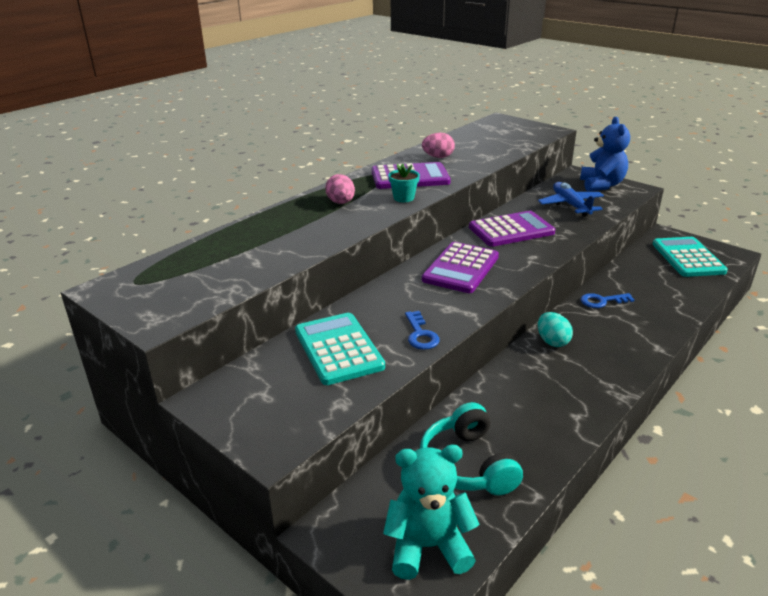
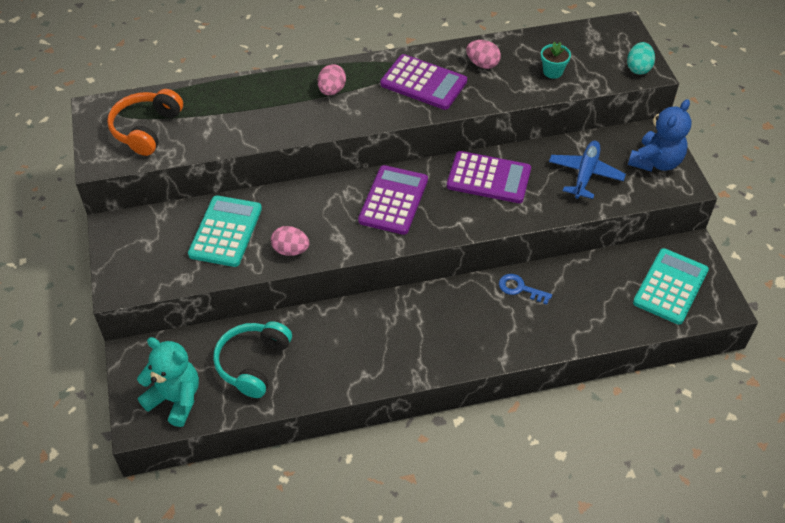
camera: 35 degrees right, 20 degrees up
turquoise flower pot [388,163,420,202] -> turquoise flower pot moved to [541,42,571,79]
blue key [405,311,440,350] -> pink egg [271,226,309,256]
purple calculator [422,242,499,293] -> purple calculator turned 135 degrees clockwise [358,165,428,235]
turquoise egg [538,312,573,347] -> turquoise egg moved to [627,42,655,75]
none -> orange headphones [107,89,183,156]

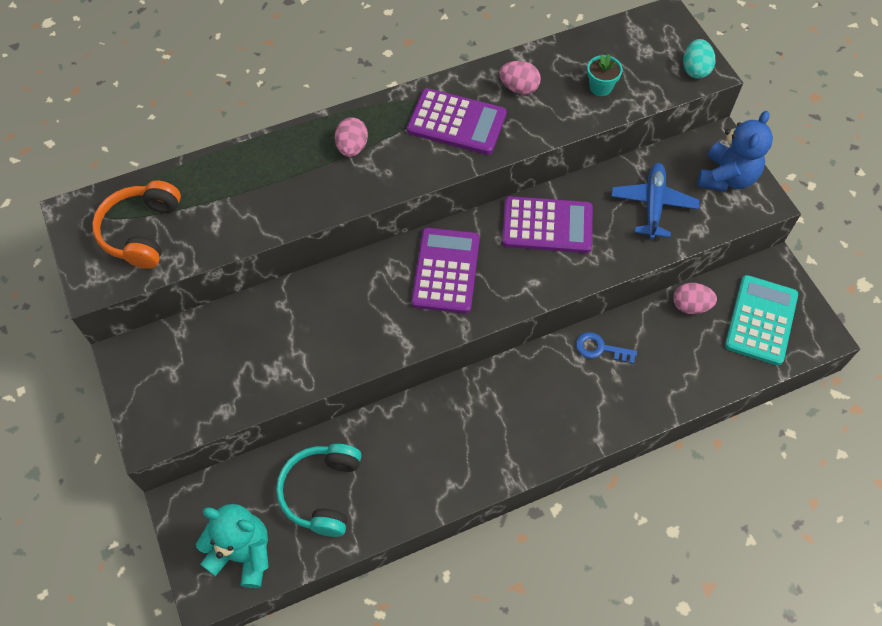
camera: 10 degrees left, 10 degrees up
turquoise calculator [188,195,262,267] -> none
pink egg [271,226,309,256] -> pink egg moved to [673,283,717,314]

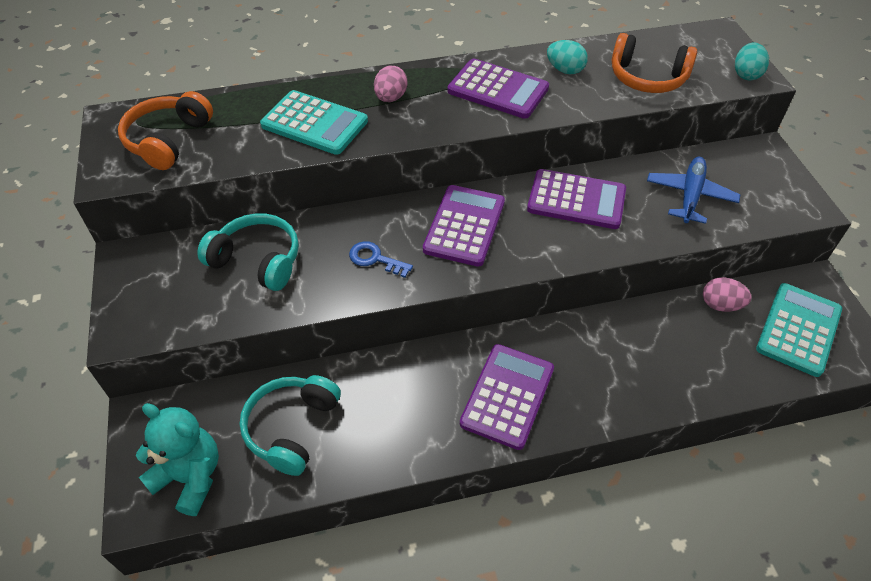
camera: 10 degrees right, 10 degrees down
pink egg [499,61,541,95] -> turquoise egg [547,40,588,75]
blue key [576,332,637,364] -> blue key moved to [349,241,413,278]
turquoise flower pot [587,54,623,96] -> orange headphones [612,33,697,93]
blue teddy bear [697,111,773,191] -> none
none -> turquoise headphones [197,213,299,291]
none -> turquoise calculator [260,90,368,155]
none -> purple calculator [460,344,554,450]

